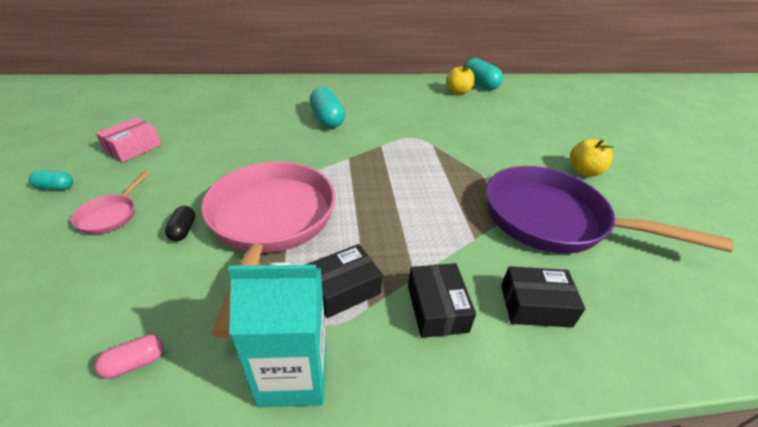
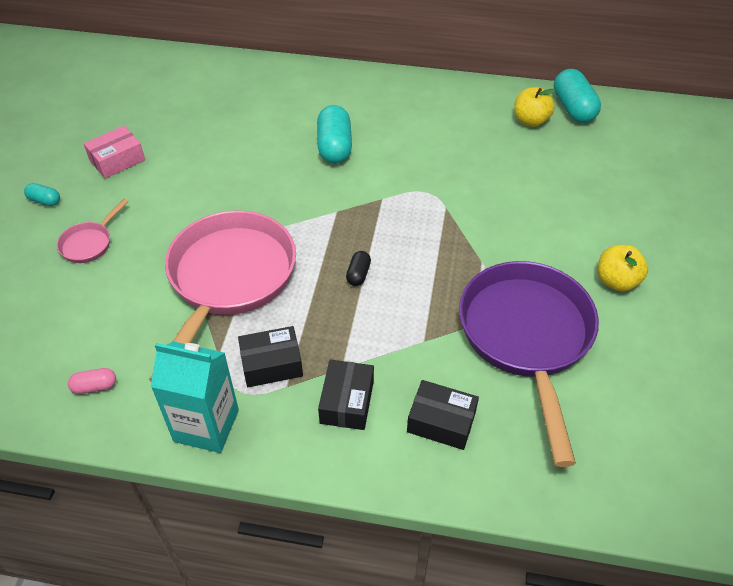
camera: 20 degrees right, 10 degrees up
black capsule [165,206,195,241] -> black capsule moved to [346,251,371,286]
purple pan [486,166,734,254] -> purple pan turned 45 degrees clockwise [459,261,599,467]

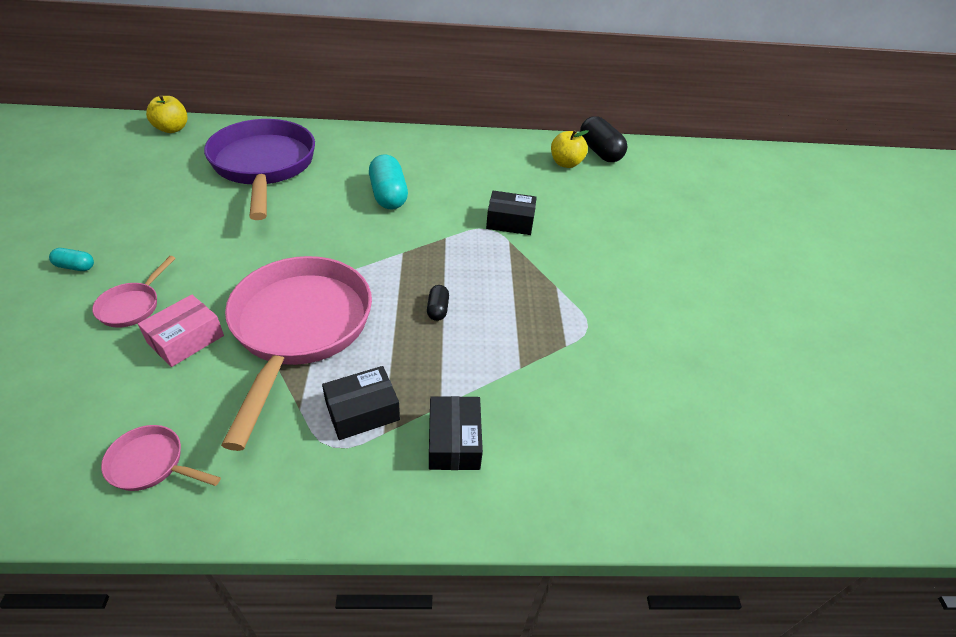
camera: 15 degrees left, 5 degrees down
pink capsule [68,368,116,394] -> pink pan [101,425,221,491]
pink box [84,126,145,179] -> pink box moved to [138,295,224,367]
turquoise carton [151,342,239,453] -> none
black box [407,380,479,450] -> black box moved to [486,191,537,235]
purple pan [459,261,599,467] -> purple pan moved to [204,119,315,220]
turquoise capsule [554,69,601,123] -> black capsule [580,116,628,162]
yellow apple [598,245,648,291] -> yellow apple moved to [146,95,188,133]

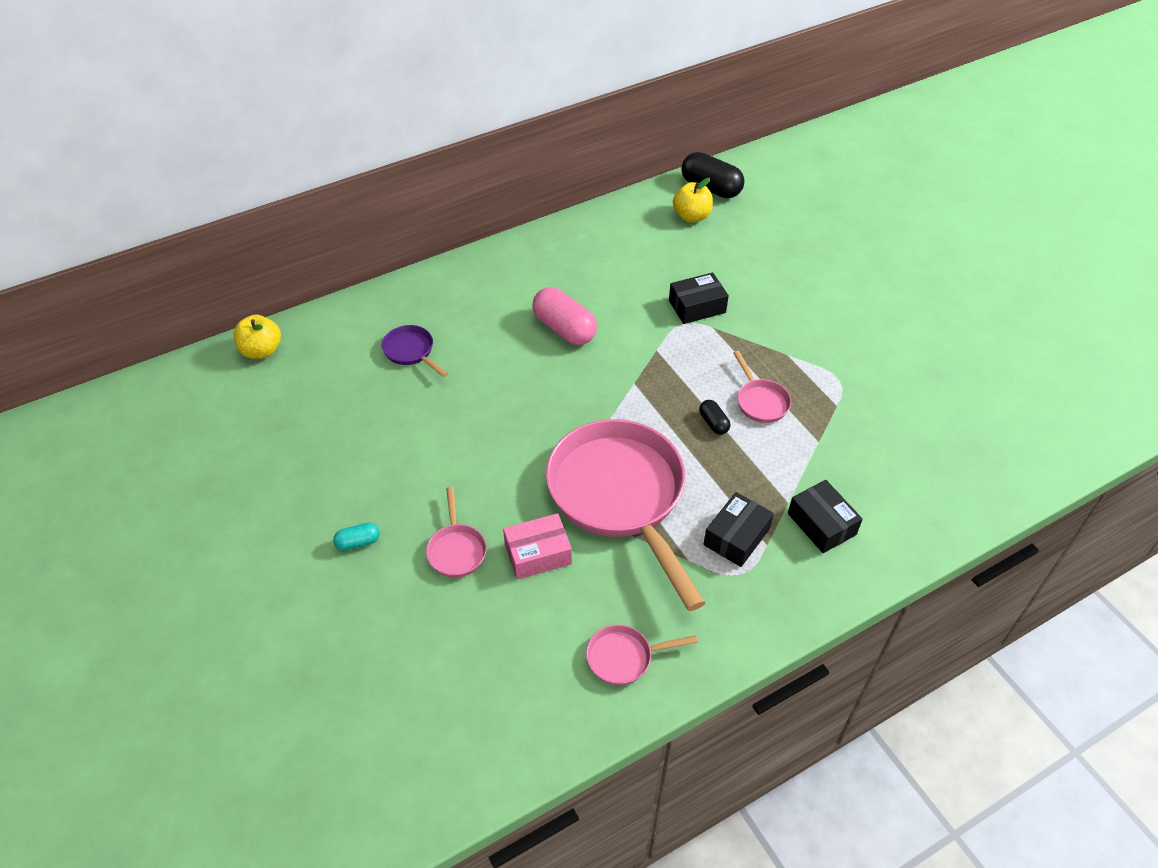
camera: 25 degrees left, 5 degrees up
pink box [138,295,224,367] -> pink box turned 60 degrees clockwise [503,513,572,580]
purple pan [204,119,315,220] -> purple pan [382,325,448,377], size x0.42
turquoise capsule [369,154,408,209] -> pink capsule [532,287,597,345]
none -> pink pan [734,351,791,423]

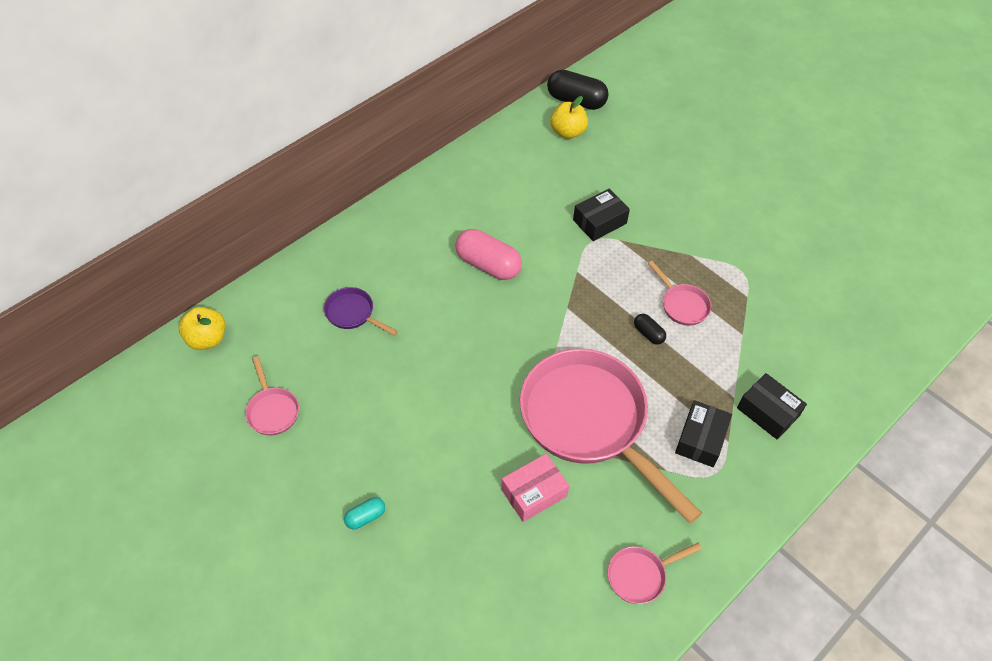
camera: 15 degrees left, 5 degrees up
pink pan [426,487,487,578] -> pink pan moved to [245,356,299,435]

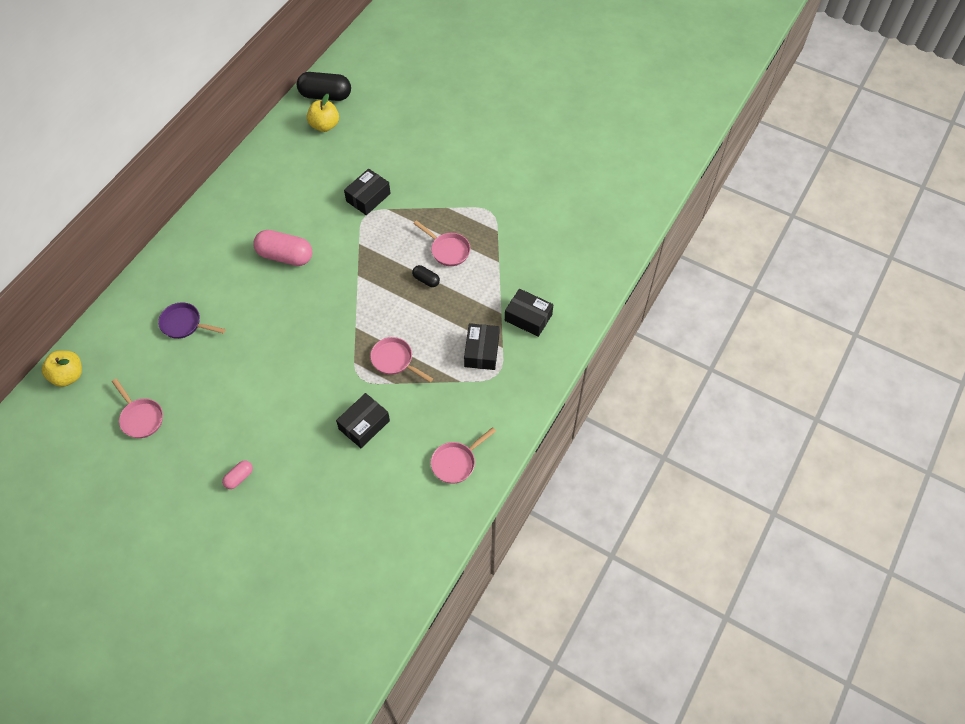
camera: 15 degrees left, 5 degrees up
turquoise capsule [344,497,385,529] -> pink capsule [222,460,253,489]
pink box [501,454,569,522] -> black box [336,393,390,448]
pink pan [520,349,702,523] -> pink pan [370,337,433,382], size x0.42

